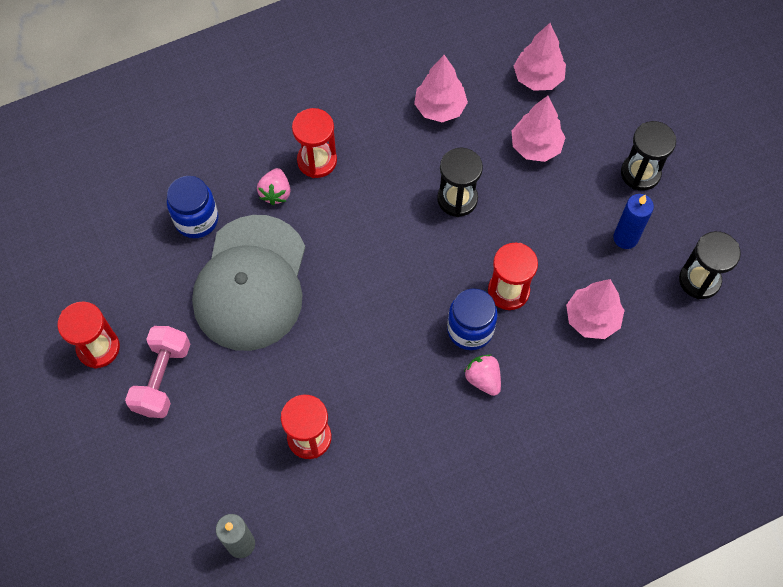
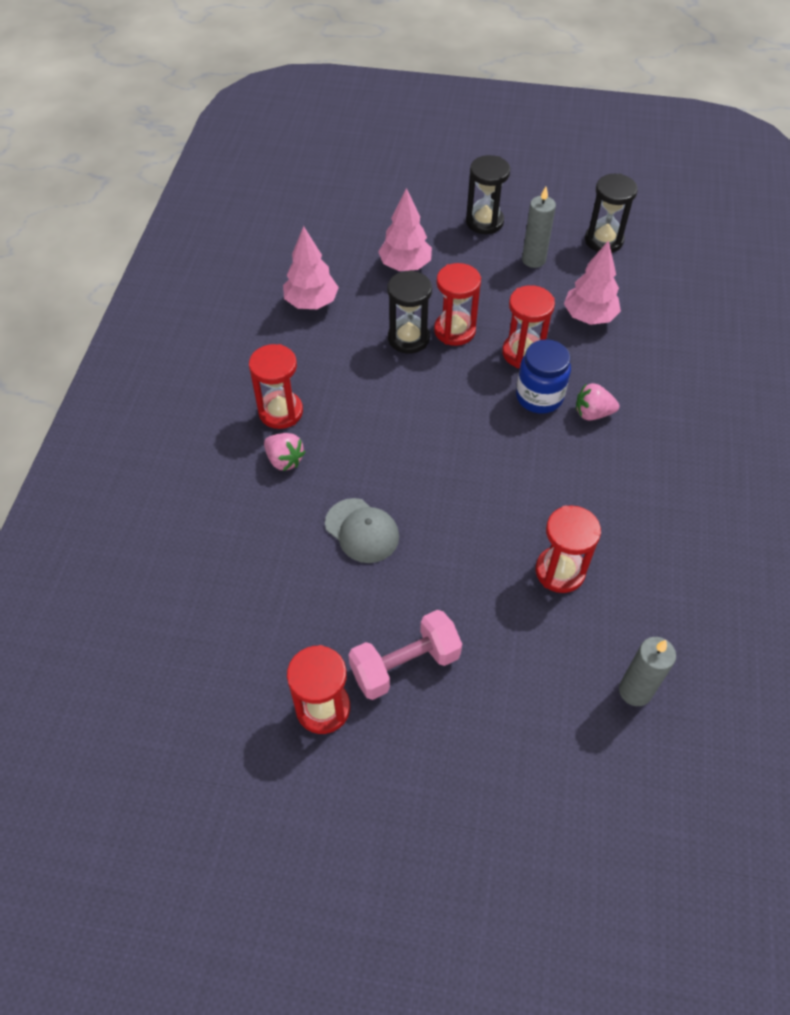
camera: 55 degrees left, 10 degrees down
pink dumbbell [125,326,190,418] -> pink dumbbell turned 75 degrees counterclockwise [348,610,462,700]
blue jar [167,176,218,238] -> none
grey cap [192,215,305,351] -> grey cap [325,498,399,563], size x0.48
pink tree [514,23,566,91] -> none
blue candle [613,194,654,249] -> grey candle [522,187,556,268]
none -> red hourglass [434,263,481,346]

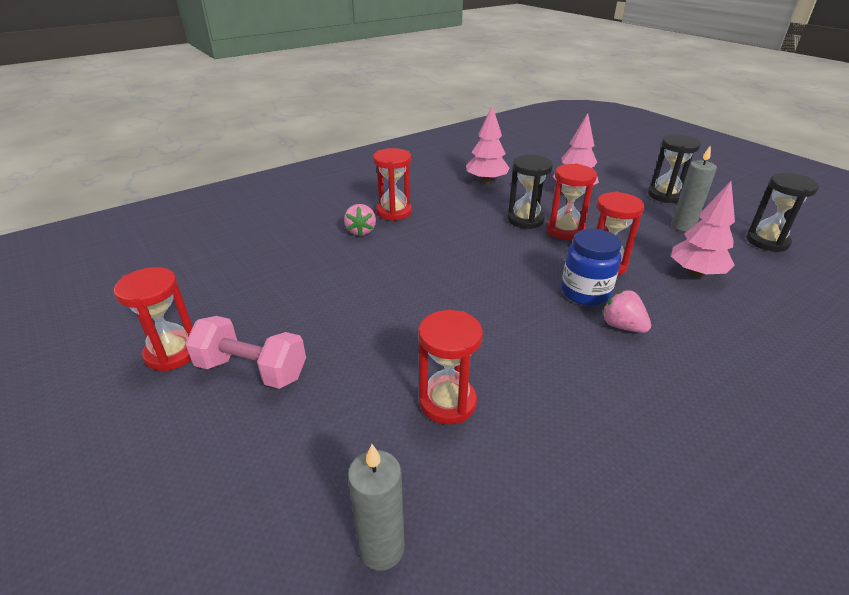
camera: 45 degrees right, 20 degrees down
grey cap [325,498,399,563] -> none

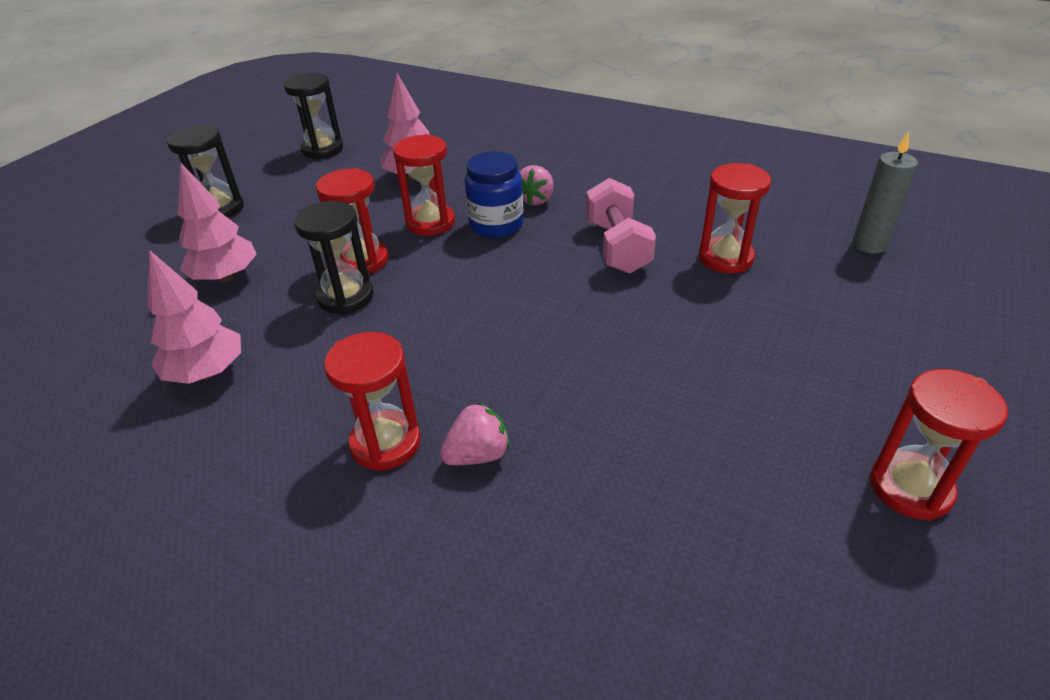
camera: 115 degrees left, 5 degrees up
pink dumbbell [185,316,306,389] -> pink dumbbell moved to [586,178,656,274]
grey candle [671,145,717,231] -> none

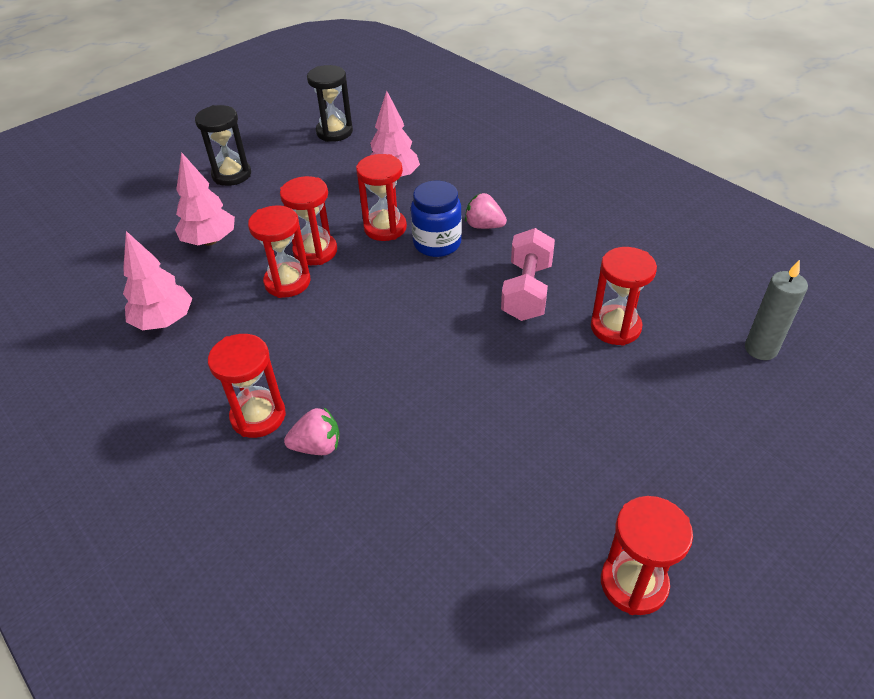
camera: 20 degrees right, 5 degrees up
black hourglass [294,201,374,315] -> red hourglass [248,205,310,298]
pink strawberry [520,165,554,206] -> pink strawberry turned 75 degrees clockwise [465,193,507,229]

